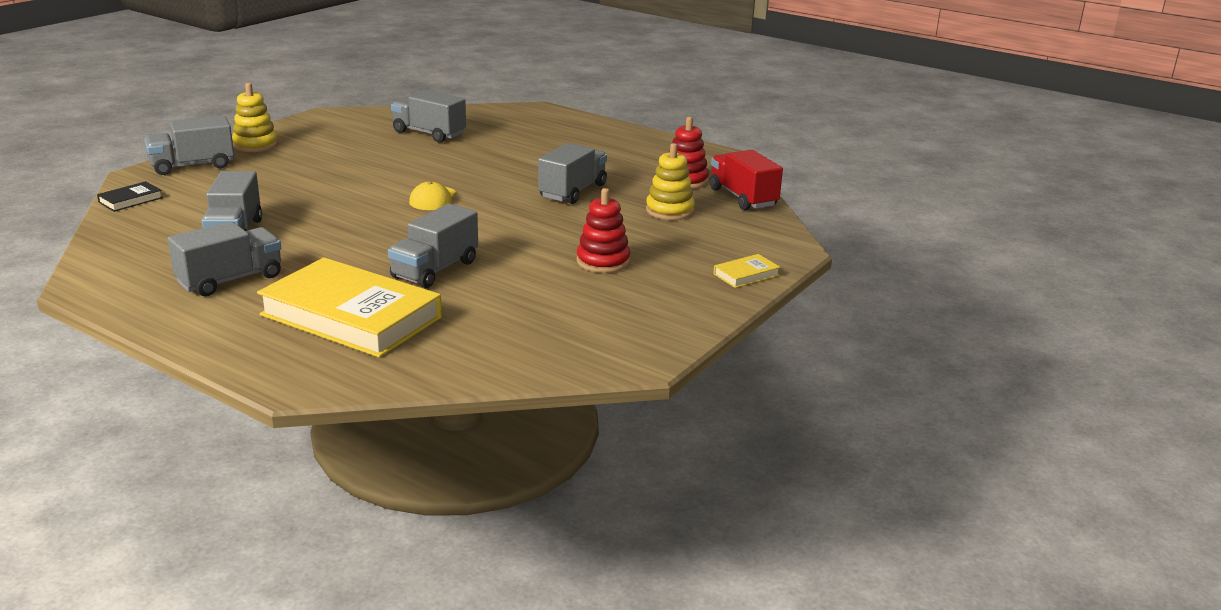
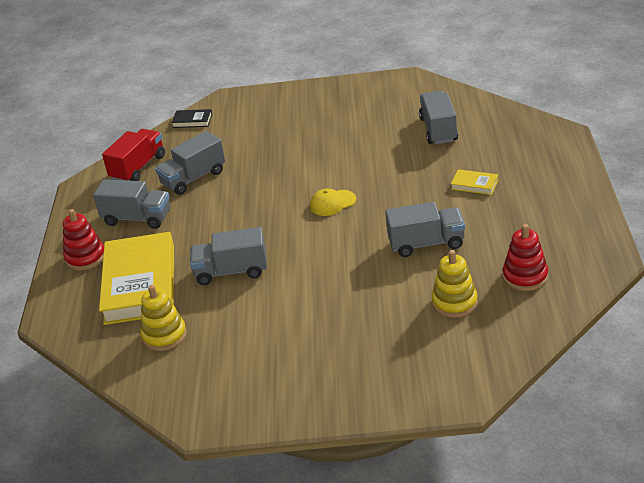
camera: 60 degrees right, 10 degrees up
grey truck [145,116,234,175] -> none
yellow stacking toy [232,83,278,152] -> yellow stacking toy moved to [140,285,187,351]
red stacking toy [576,188,630,273] -> red stacking toy moved to [63,209,104,271]
red truck [710,150,783,210] -> red truck moved to [102,129,165,181]
yellow book [713,254,780,288] -> yellow book moved to [451,169,498,195]

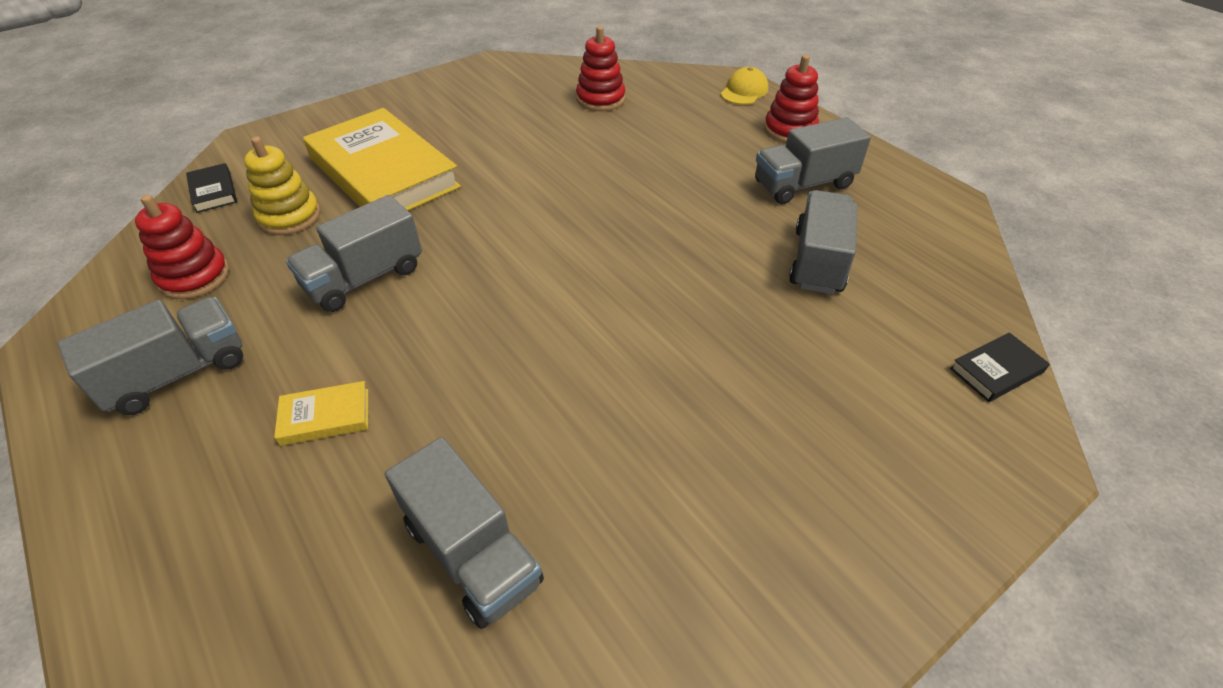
camera: 140 degrees right, 10 degrees up
yellow book [99,232,174,325] -> yellow book moved to [303,108,461,211]
red truck [102,129,165,181] -> none
yellow stacking toy [140,285,187,351] -> red stacking toy [576,26,625,111]
grey truck [190,227,267,285] -> grey truck moved to [57,297,243,415]
yellow cap [310,189,356,216] -> yellow cap moved to [721,67,768,105]
none -> black book [186,163,237,213]

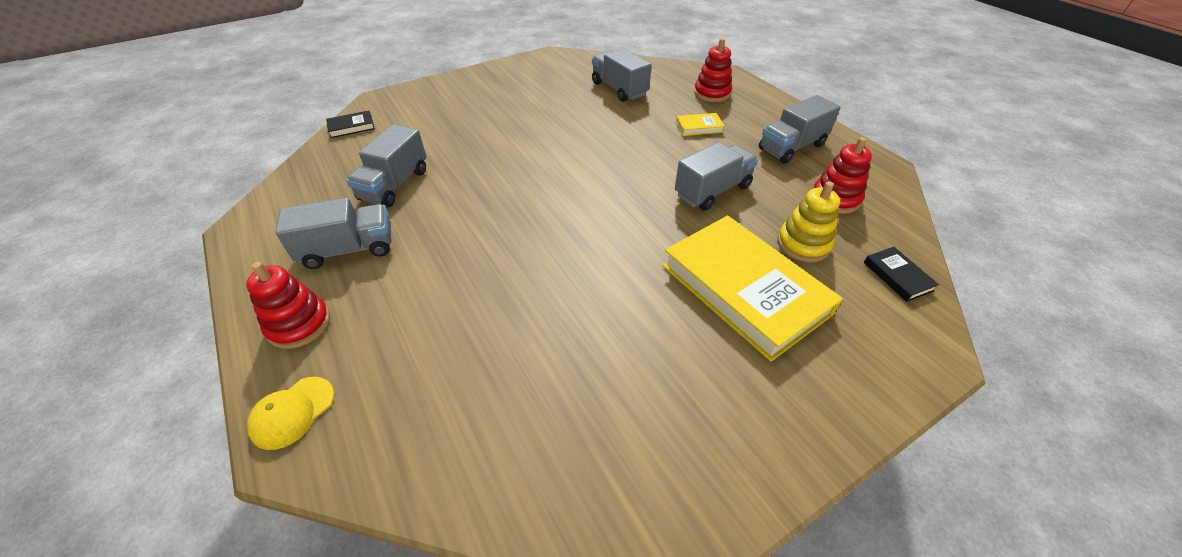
camera: 175 degrees left, 0 degrees up
red stacking toy [576,26,625,111] -> red stacking toy moved to [694,38,732,102]

